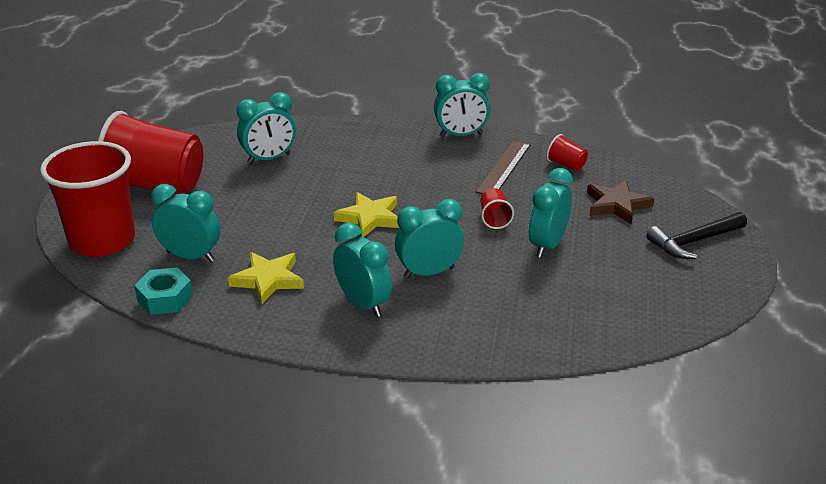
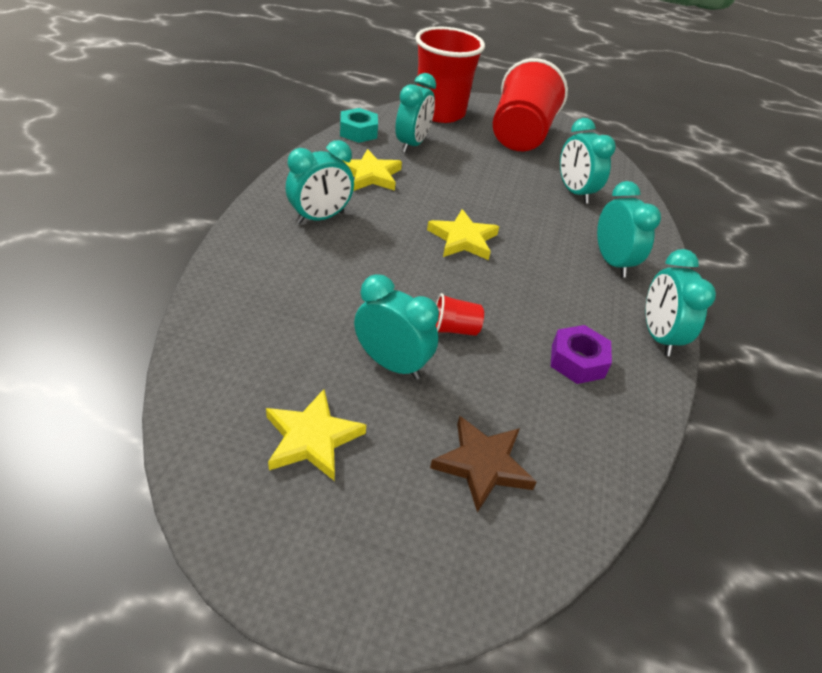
camera: 90 degrees right, 10 degrees up
turquoise clock [395,199,464,279] -> turquoise clock moved to [597,181,661,278]
brown ruler [475,141,530,194] -> purple nut [551,325,612,384]
red cup [546,134,588,171] -> none
black hammer [646,212,747,259] -> none
none -> yellow star [266,389,366,481]

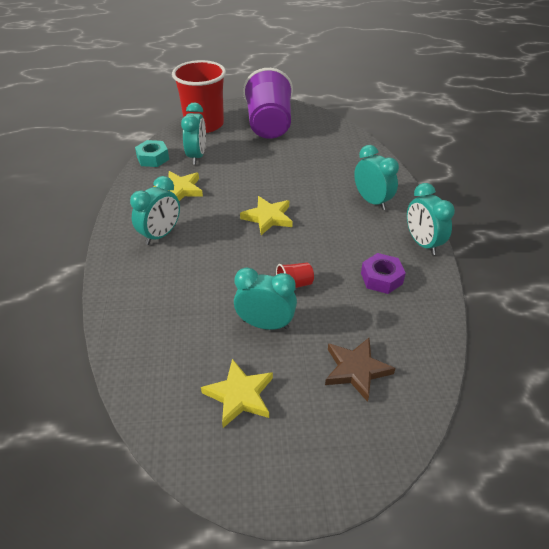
camera: 15 degrees left, 0 degrees up
red cup [493,58,568,151] -> purple cup [243,68,293,139]
turquoise clock [560,118,616,204] -> none

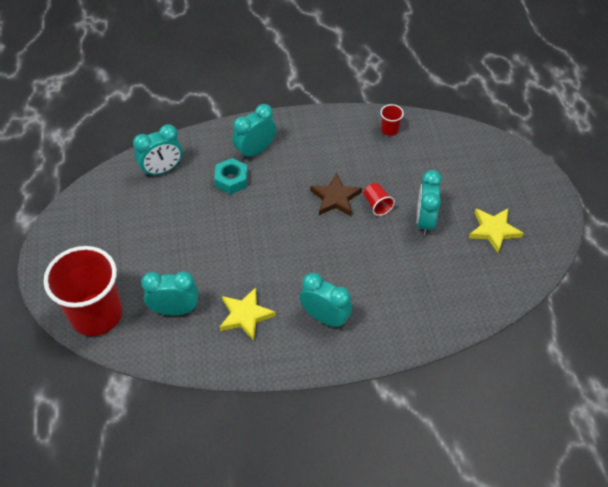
camera: 95 degrees left, 10 degrees up
turquoise nut [135,140,169,167] -> turquoise nut moved to [214,158,248,195]
yellow star [240,196,293,235] -> none
purple cup [243,68,293,139] -> none
brown star [325,338,395,402] -> brown star moved to [310,173,362,216]
purple nut [361,253,406,294] -> none
turquoise clock [407,183,455,255] -> turquoise clock moved to [133,124,183,177]
none -> red cup [380,104,404,136]

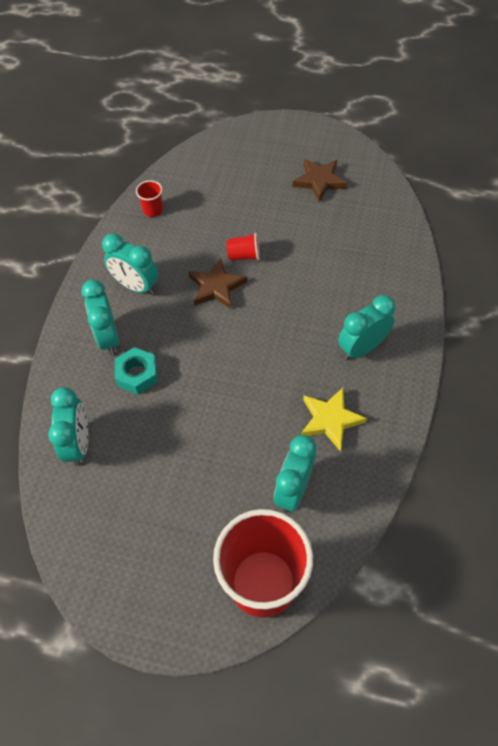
camera: 65 degrees left, 5 degrees up
turquoise clock [417,170,442,236] -> turquoise clock moved to [102,233,158,295]
yellow star [469,208,524,253] -> brown star [293,159,347,202]

